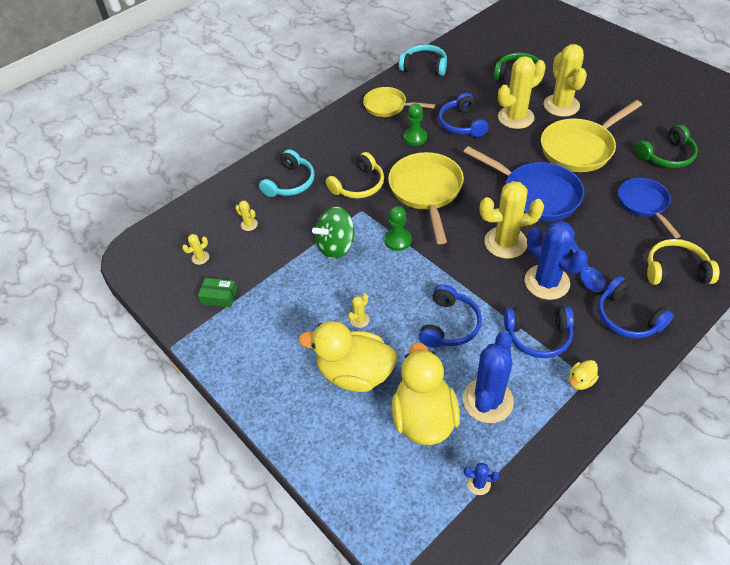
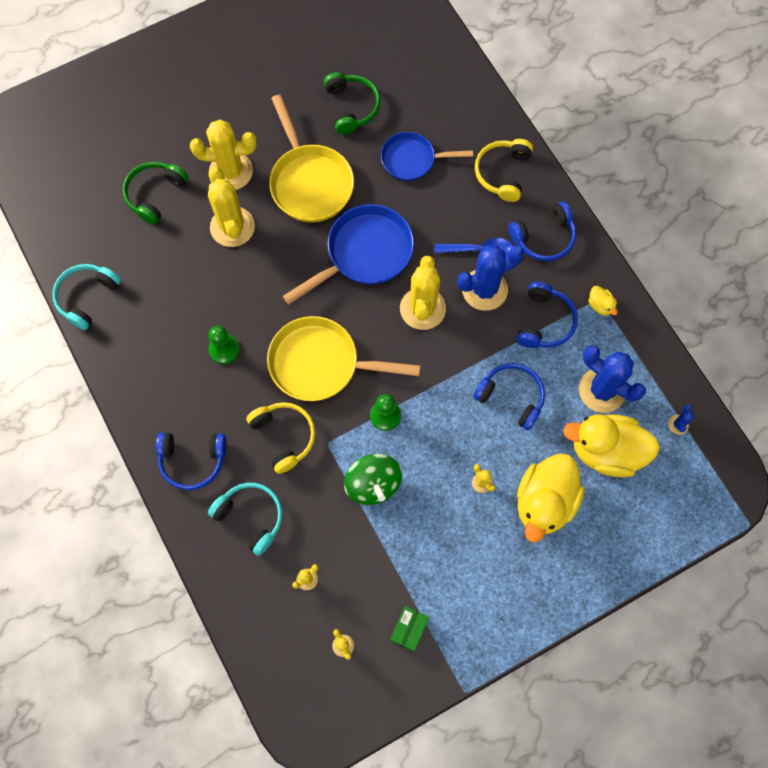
camera: 80 degrees left, 20 degrees up
yellow pan [363,87,435,117] -> none
blue headphones [438,93,488,137] -> blue headphones moved to [156,433,227,490]

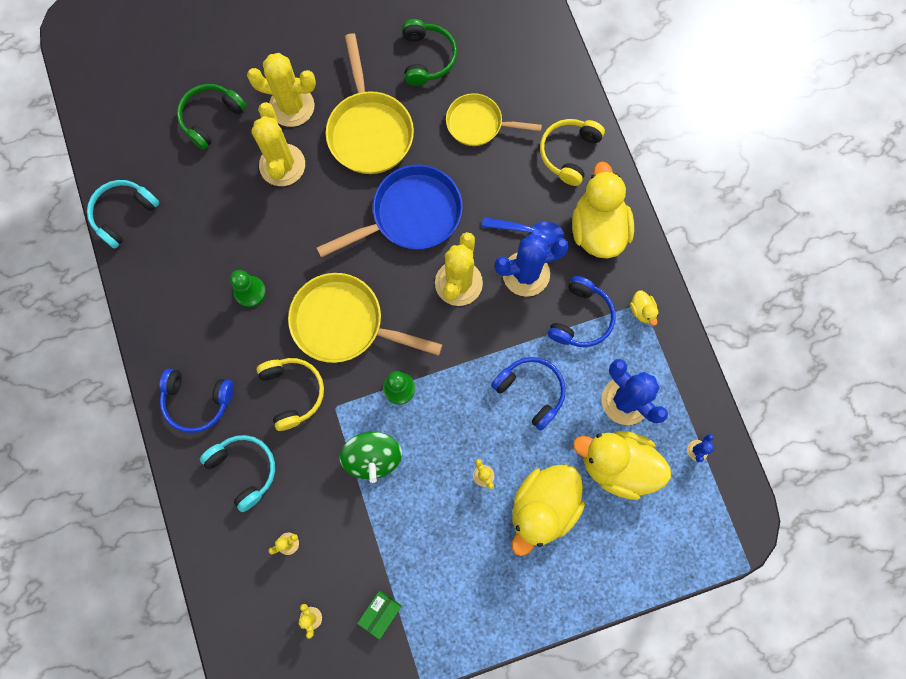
camera: 10 degrees right, 5 degrees up
blue pan [381,132,473,181] -> yellow pan [446,93,542,146]
blue headphones [508,201,576,261] -> yellow duck [572,161,634,259]

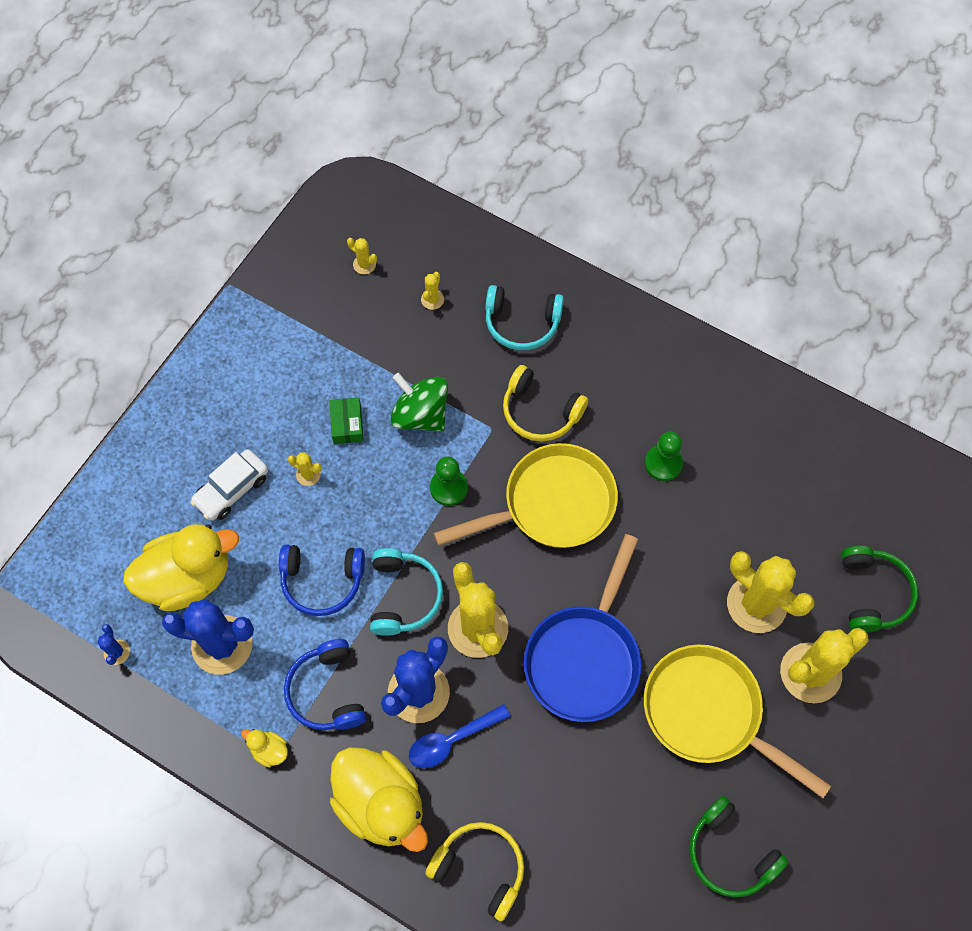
camera: 140 degrees right, 10 degrees down
turquoise headphones [87,180,159,249] -> turquoise headphones moved to [370,548,443,636]
blue headphones [160,369,234,433] -> none
green box [357,590,402,640] -> green box moved to [330,397,364,444]
yellow pan [446,93,542,146] -> none
yellow duck [512,464,585,556] -> white car [190,449,268,521]
yellow headphones [540,119,605,186] -> yellow headphones turned 45 degrees counterclockwise [425,822,524,921]

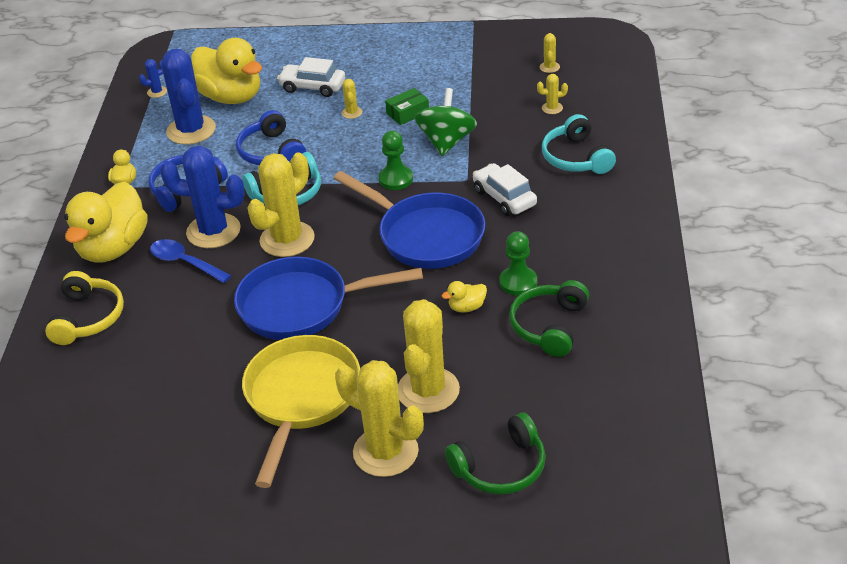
camera: 65 degrees right, 25 degrees down
yellow pan [434,443,618,548] -> blue pan [334,171,485,269]
yellow headphones [503,365,588,441] -> white car [473,163,537,216]
green headphones [689,796,789,898] -> green headphones moved to [509,280,589,357]
none -> yellow duck [442,281,487,313]

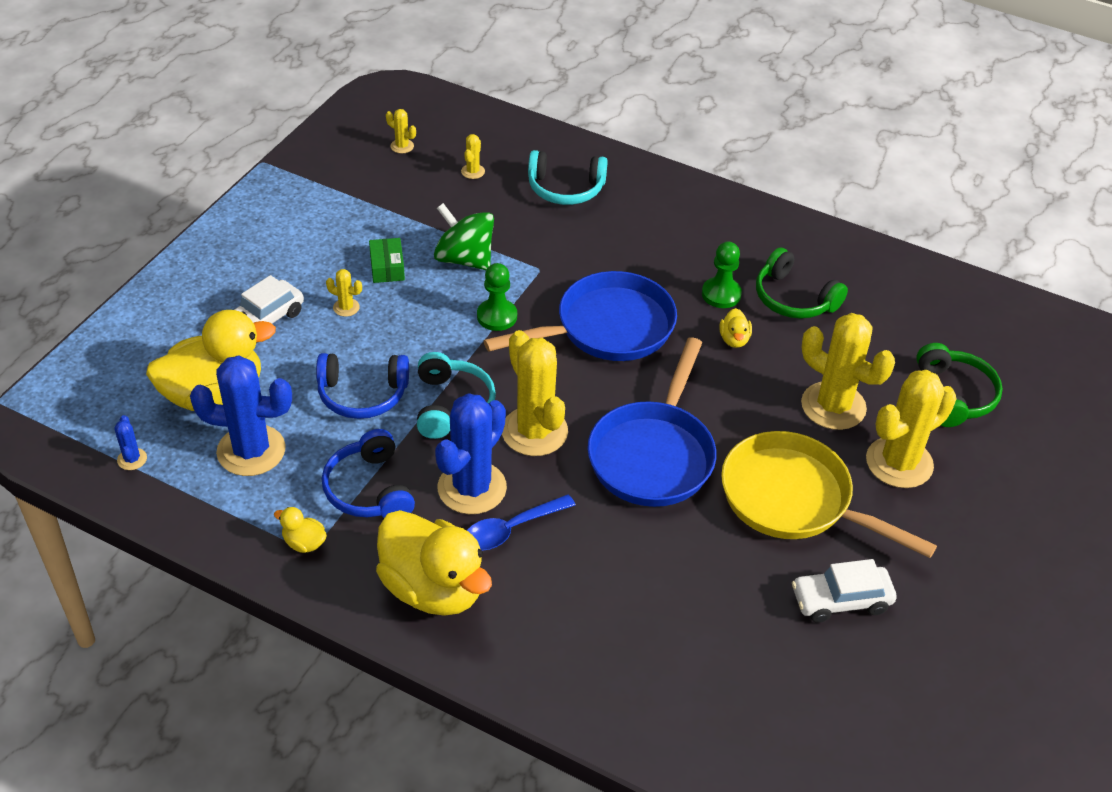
camera: 70 degrees left, 5 degrees up
yellow headphones [45,271,124,345] -> none
white car [473,163,537,216] -> white car moved to [792,559,897,623]

